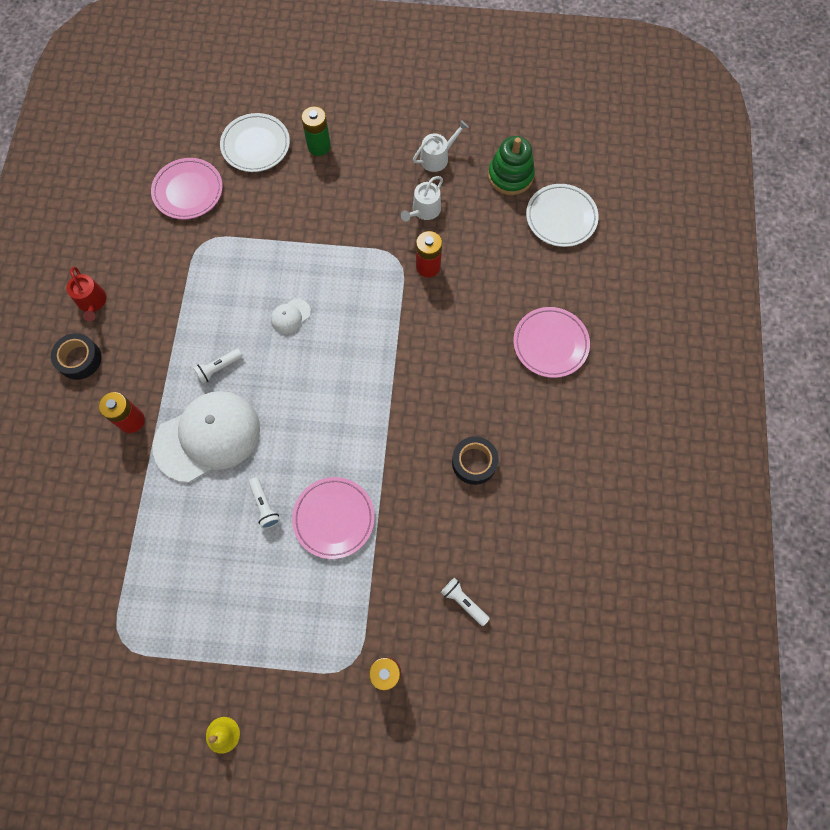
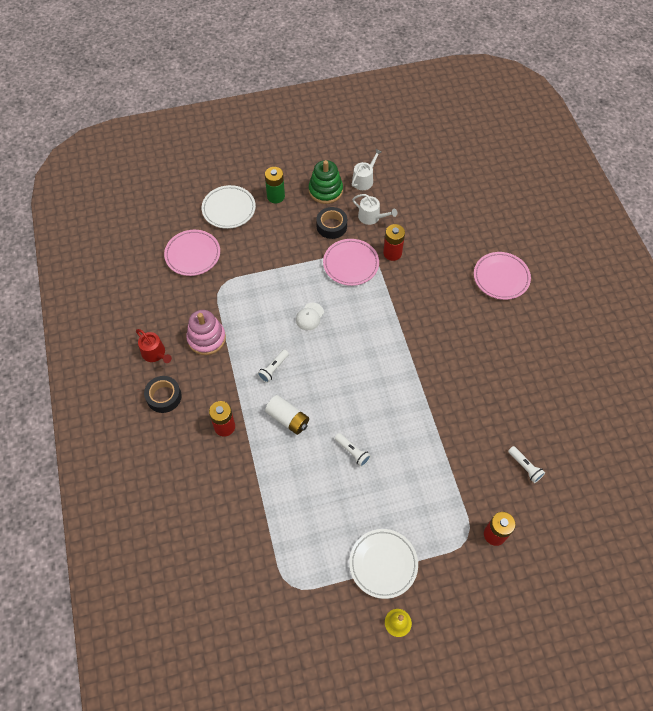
camera: 20 degrees left, 10 degrees down
white cap [153,391,260,483] -> white battery [265,395,309,435]
pink plate [292,477,375,559] -> pink plate moved to [323,239,379,286]
white watering can [401,176,443,221] -> white watering can turned 75 degrees counterclockwise [352,194,397,225]
white flashlight [441,578,490,626] -> white flashlight turned 150 degrees counterclockwise [508,446,545,483]
black tape [452,436,499,485] -> black tape moved to [316,207,347,239]
green stacking toy [488,136,535,195] -> green stacking toy moved to [309,160,343,204]
white plate [526,184,599,247] -> white plate moved to [349,529,418,599]
none -> pink stacking toy [186,310,226,355]

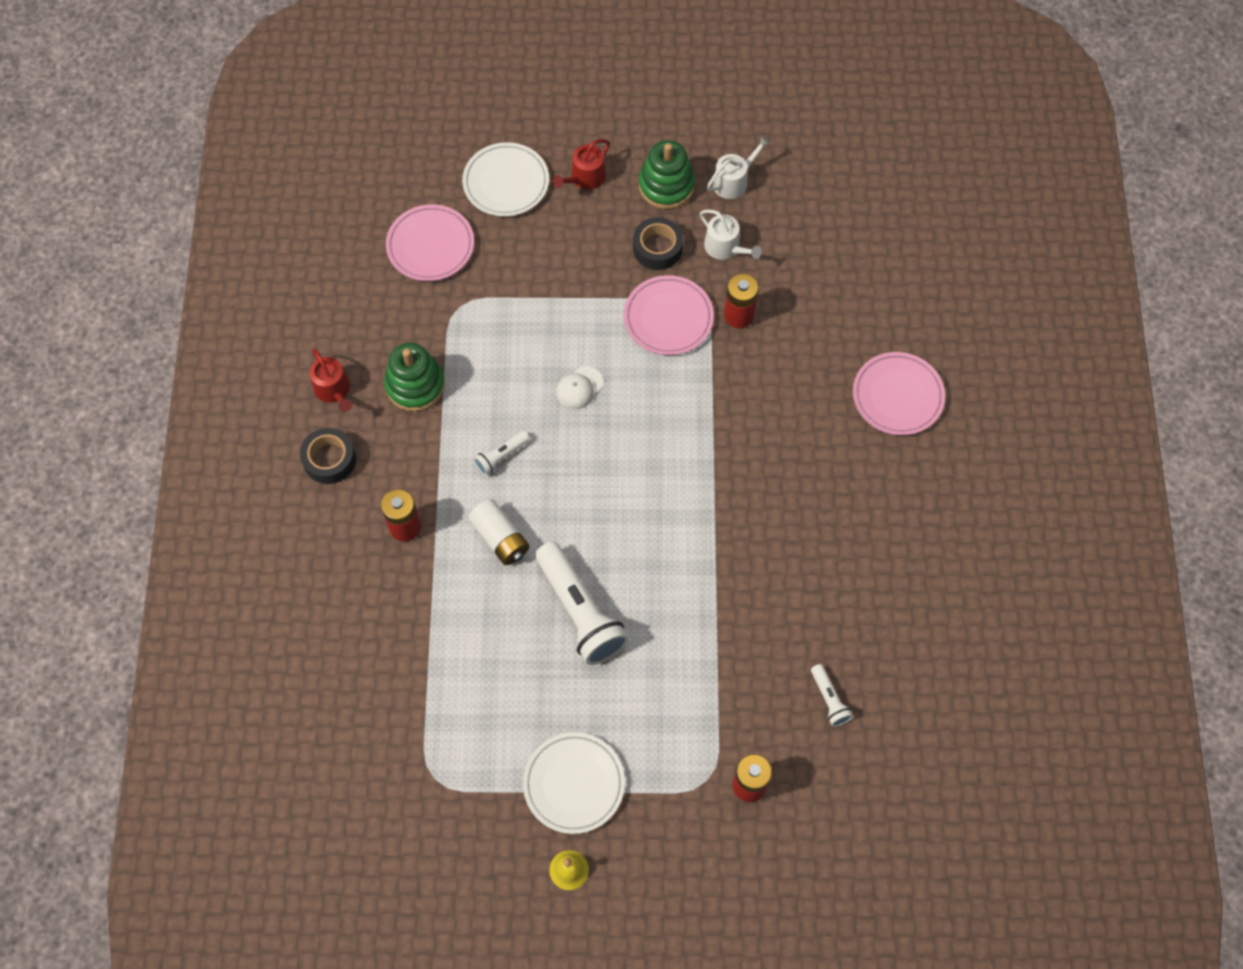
camera: 15 degrees right, 5 degrees up
pink stacking toy [186,310,226,355] -> green stacking toy [384,343,445,412]
green battery [265,167,285,203] -> red watering can [552,139,610,190]
white flashlight [335,433,371,467] -> white flashlight [535,541,629,665], size x2.11

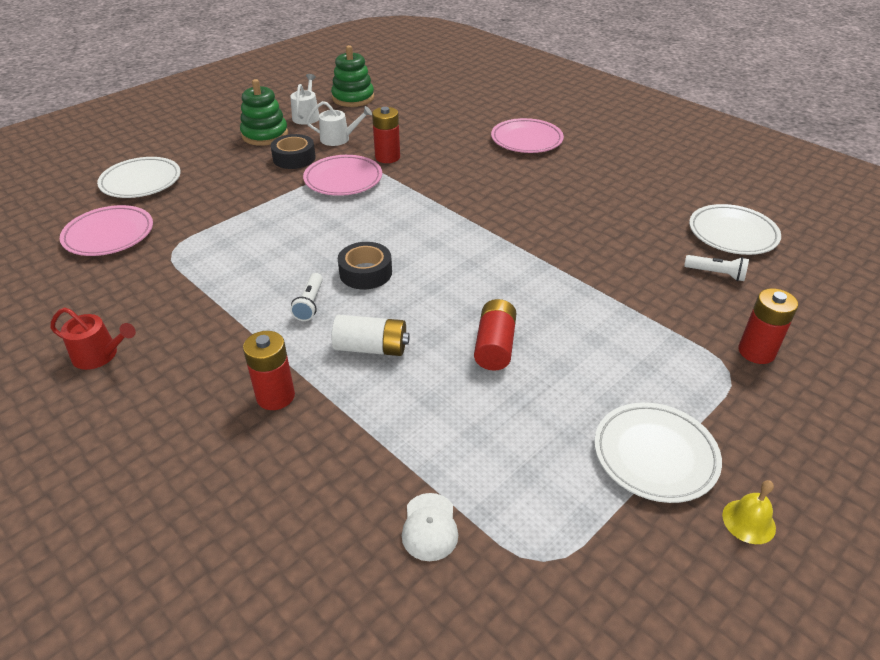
camera: 45 degrees left, 25 degrees down
black tape [300,428,356,484] -> black tape moved to [338,242,392,289]
green stacking toy [384,343,445,412] -> green stacking toy moved to [331,45,374,107]
white flashlight [535,541,629,665] -> red battery [474,299,517,371]
red watering can [552,139,610,190] -> none
white cap [556,366,604,410] -> white cap moved to [402,493,458,561]
none -> white plate [689,204,781,255]

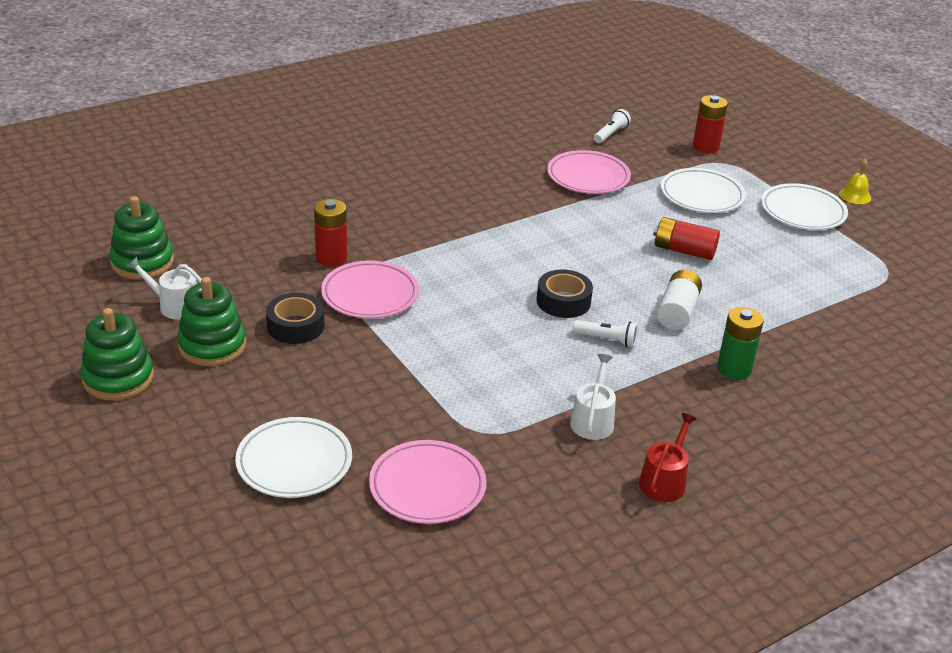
camera: 80 degrees left, 5 degrees down
red battery [243,331,295,410] -> green battery [717,307,764,380]
white watering can [306,101,372,146] -> white watering can moved to [570,354,616,440]
white cap [402,493,458,561] -> none
pink plate [491,118,564,153] -> pink plate moved to [547,150,631,194]
white plate [689,204,781,255] -> white plate moved to [661,168,746,213]
none -> green stacking toy [80,308,154,400]

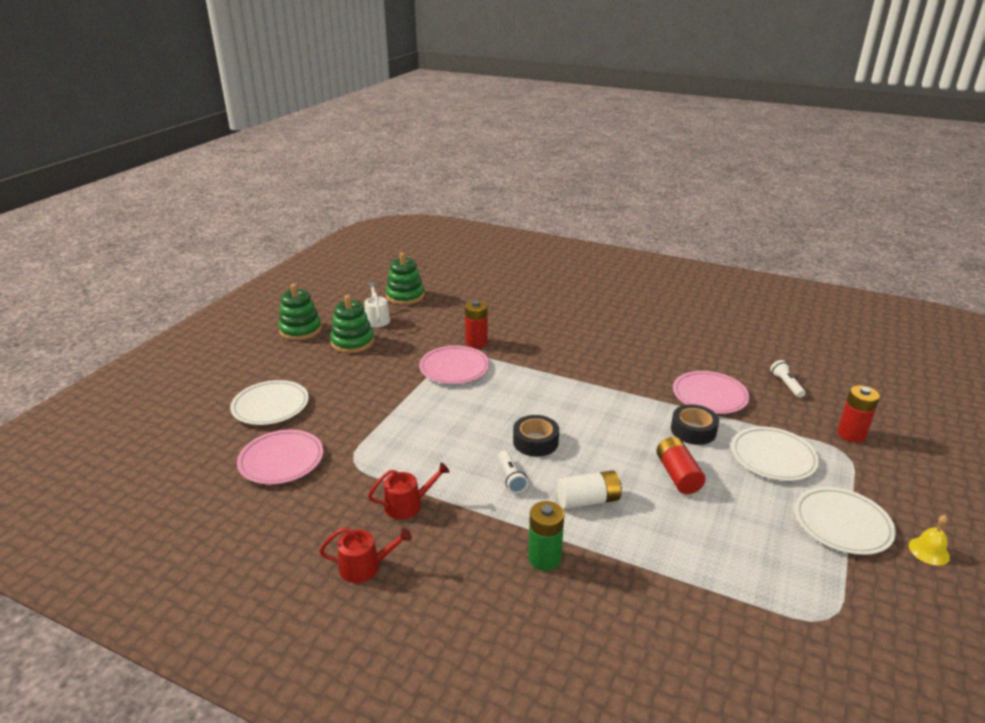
camera: 60 degrees right, 5 degrees down
black tape [266,293,324,344] -> black tape moved to [671,404,719,445]
white watering can [570,354,616,440] -> red watering can [368,463,450,520]
white flashlight [594,109,631,143] -> white flashlight turned 105 degrees counterclockwise [770,360,805,398]

